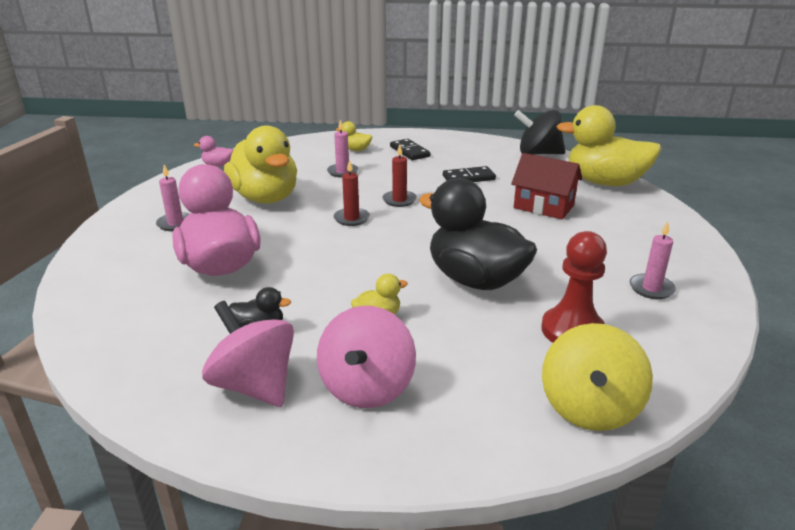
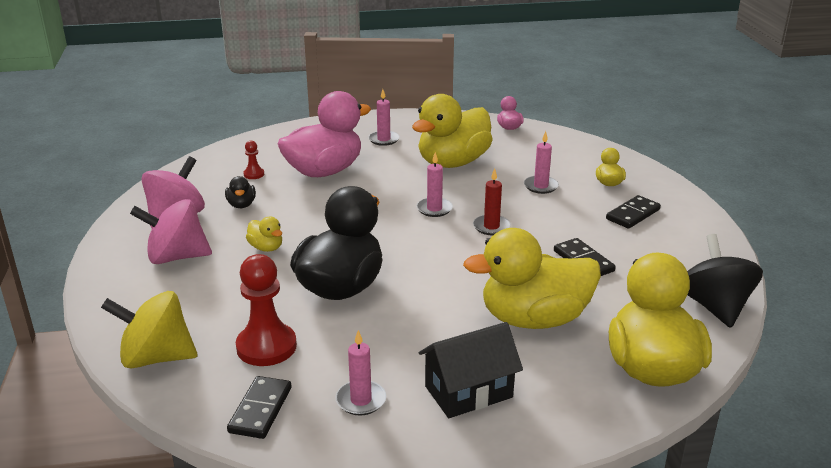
camera: 75 degrees right, 0 degrees up
red candle [334,159,370,226] -> pink candle [416,152,453,217]
red house [511,153,582,219] -> yellow duck [463,228,601,329]
none -> black domino [227,376,291,439]
none -> red pawn [243,141,264,179]
none -> black house [419,322,523,418]

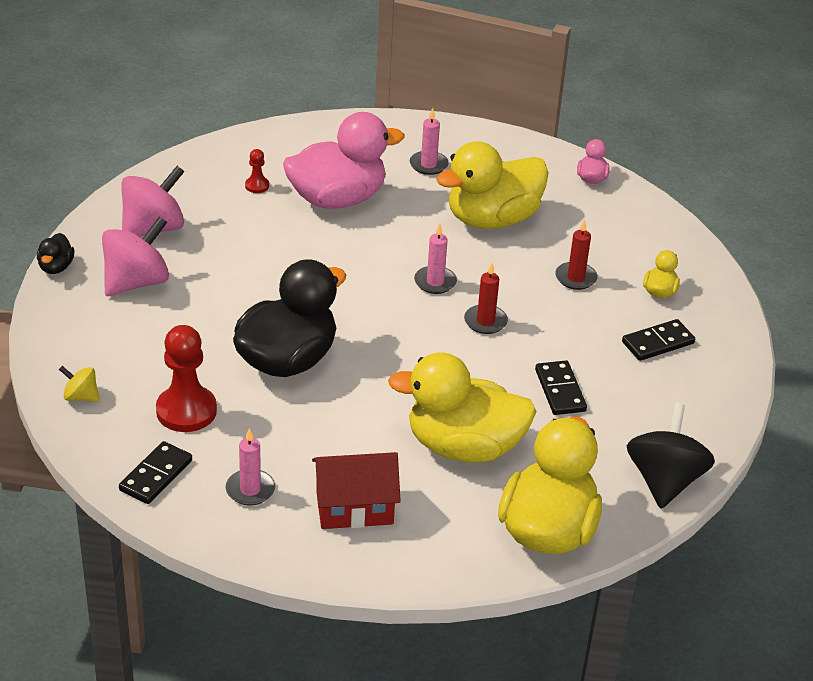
camera: 15 degrees right, 10 degrees up
yellow spinning top [101,291,197,369] -> yellow spinning top [59,366,100,402], size x0.49
pink spinning top [130,199,212,264] -> pink spinning top turned 120 degrees clockwise [102,216,169,296]
black duck [225,176,256,208] -> black duck moved to [37,233,74,274]
yellow duck [246,217,282,252] -> none
black house [419,322,523,418] -> red house [312,452,401,529]
pink candle [524,131,559,194] -> red candle [555,219,598,290]

